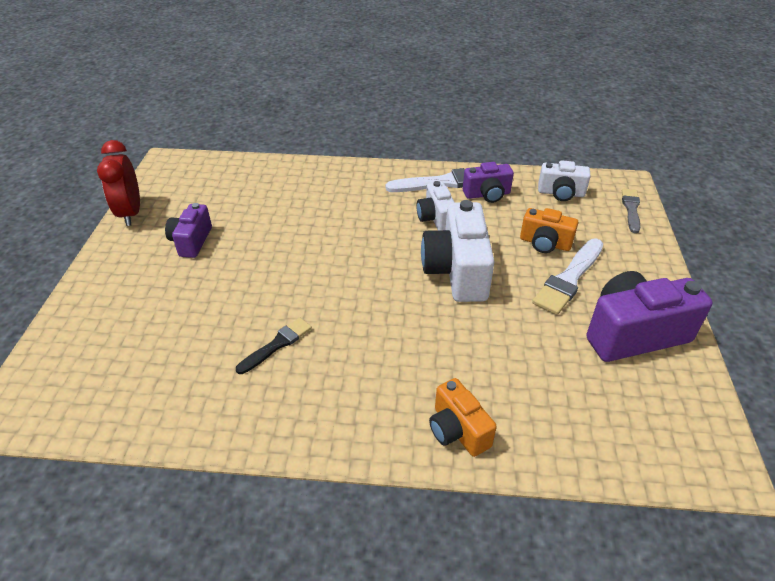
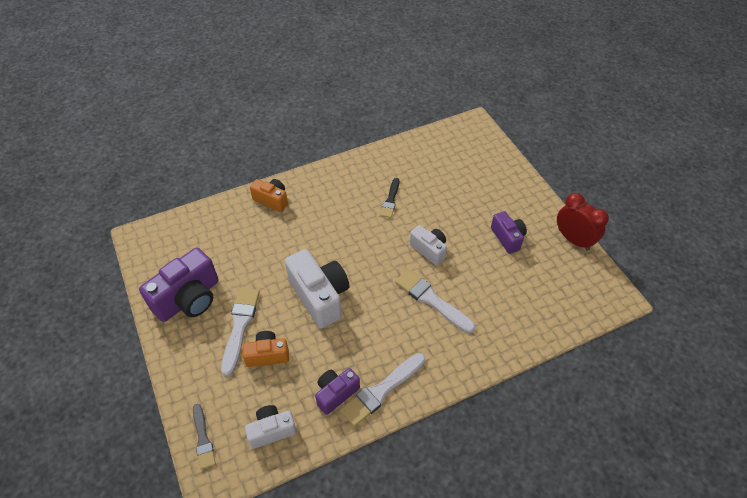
camera: 150 degrees right, 10 degrees up
white camera [416,181,455,230] -> white camera moved to [410,225,447,265]
none -> white brush [395,269,475,333]

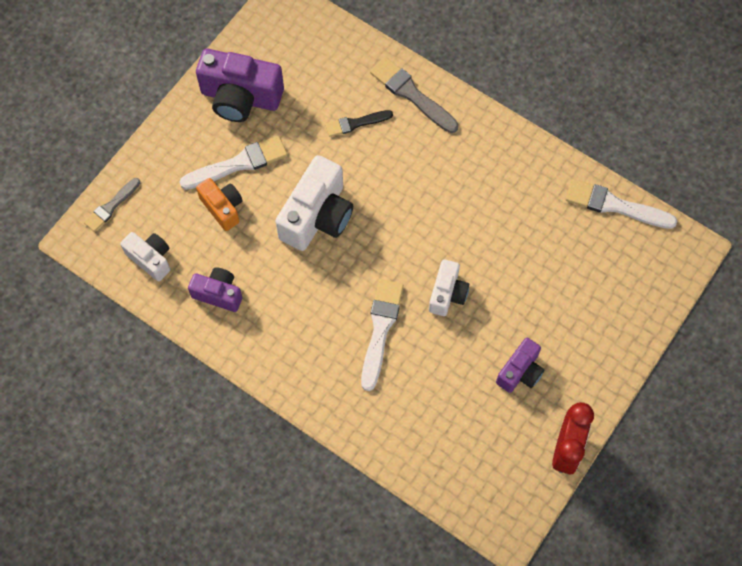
camera: 60 degrees right, 15 degrees up
orange camera [250,179,288,212] -> grey brush [370,57,458,133]
white brush [340,353,425,427] -> white brush moved to [565,179,677,229]
black brush [380,178,399,218] -> black brush moved to [325,110,393,137]

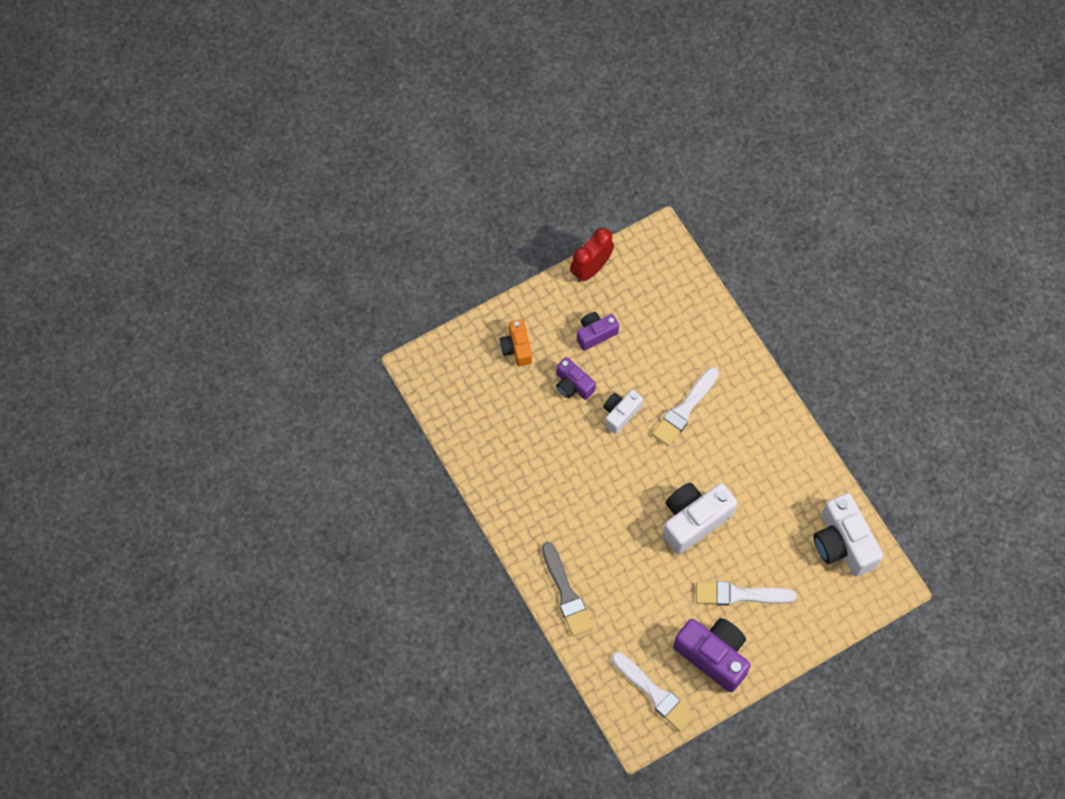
camera: 155 degrees left, 0 degrees up
grey brush [84,178,140,232] -> none
white camera [120,232,170,282] -> white camera [813,493,883,577], size x1.73
purple camera [188,267,242,312] -> purple camera moved to [556,357,596,400]
orange camera [196,178,243,231] -> orange camera moved to [500,319,532,366]
black brush [325,110,393,137] -> none
white brush [565,179,677,229] -> white brush moved to [612,652,695,732]

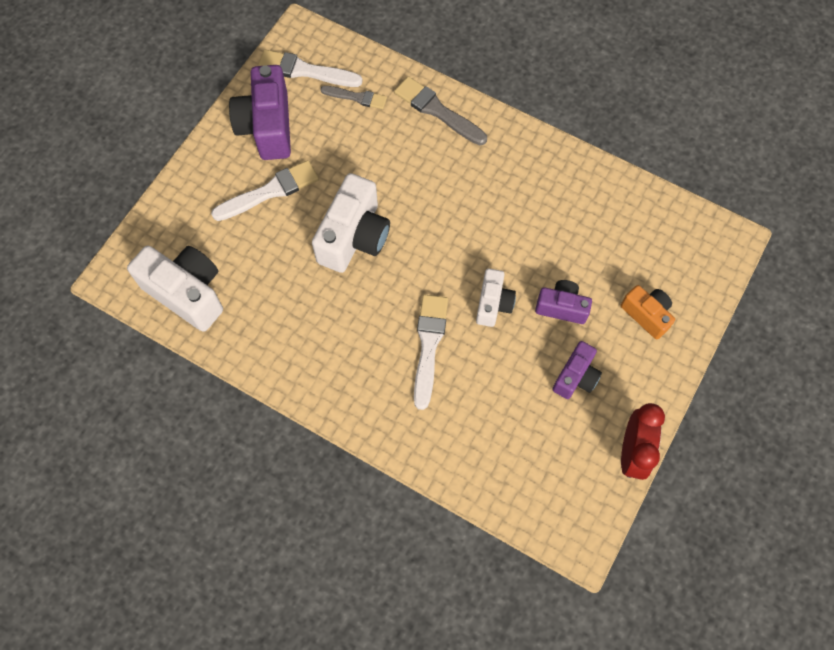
camera: 150 degrees right, 0 degrees up
purple camera [673,618,751,692] -> purple camera turned 75 degrees clockwise [229,65,291,160]
none -> grey brush [320,86,387,109]

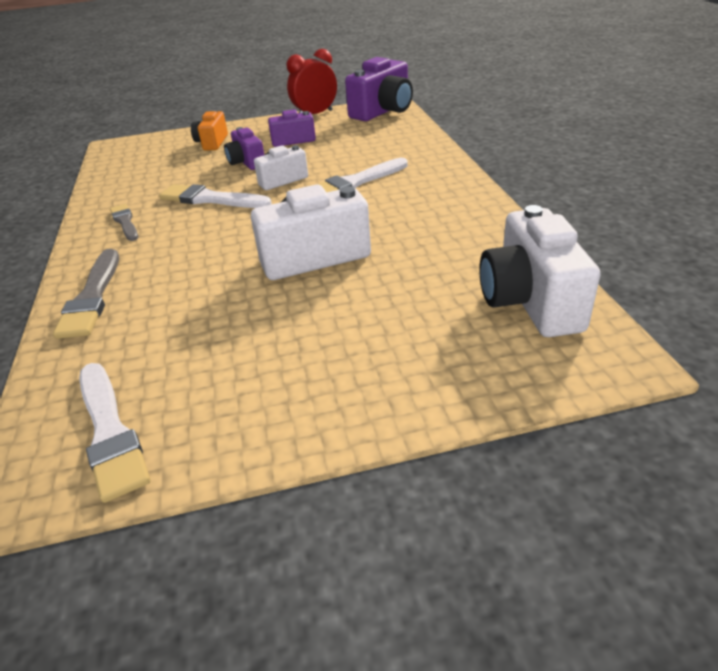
camera: 130 degrees left, 30 degrees down
white brush [211,160,319,221] -> white brush moved to [159,184,272,208]
purple camera [229,65,291,160] -> purple camera moved to [345,57,413,121]
grey brush [320,86,387,109] -> grey brush moved to [110,204,138,241]

